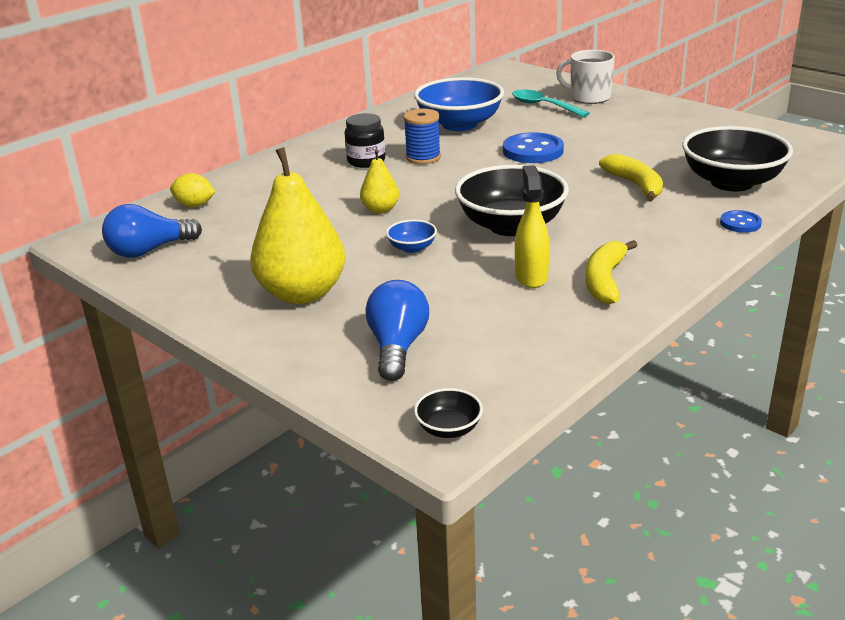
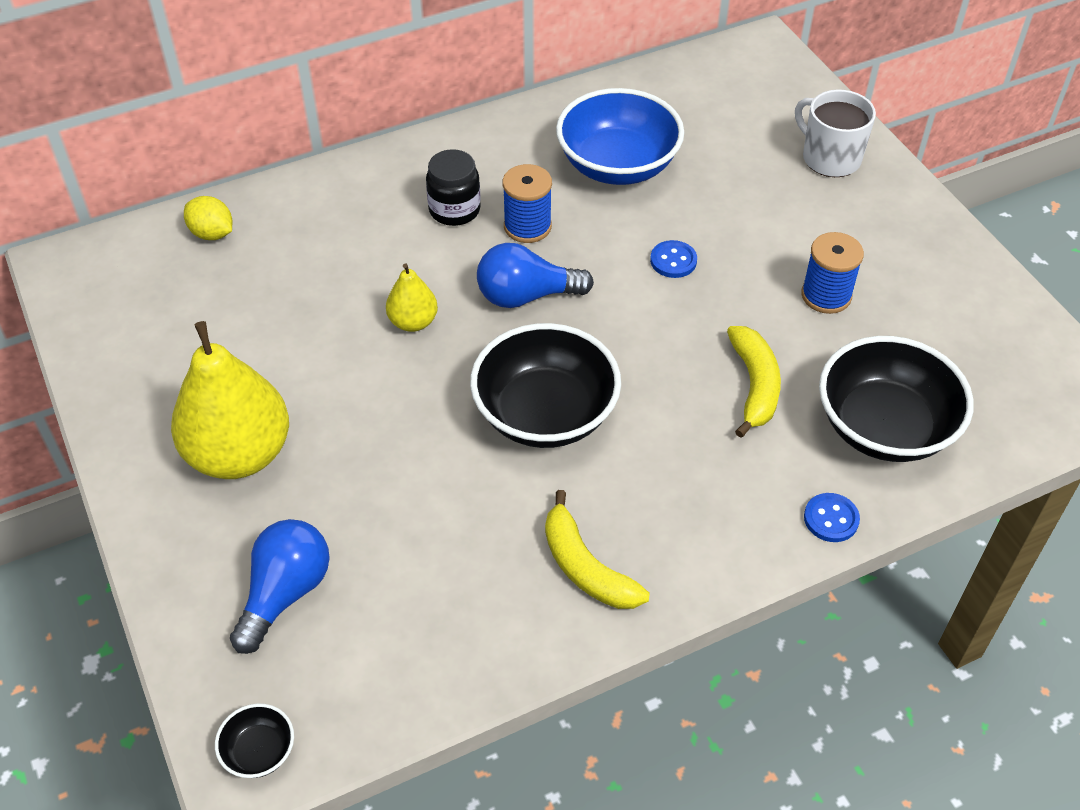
camera: 20 degrees right, 20 degrees up
blue light bulb [102,204,202,258] -> blue light bulb moved to [477,243,594,308]
blue bowl [386,220,437,253] -> none
blue button [503,132,564,163] -> blue button [650,240,697,278], size x0.55
turquoise spoon [512,90,590,117] -> none
yellow spray bottle [515,165,550,288] -> none
yellow banana [585,240,638,304] -> yellow banana turned 75 degrees counterclockwise [545,490,650,609]
none -> blue spool [801,232,864,314]

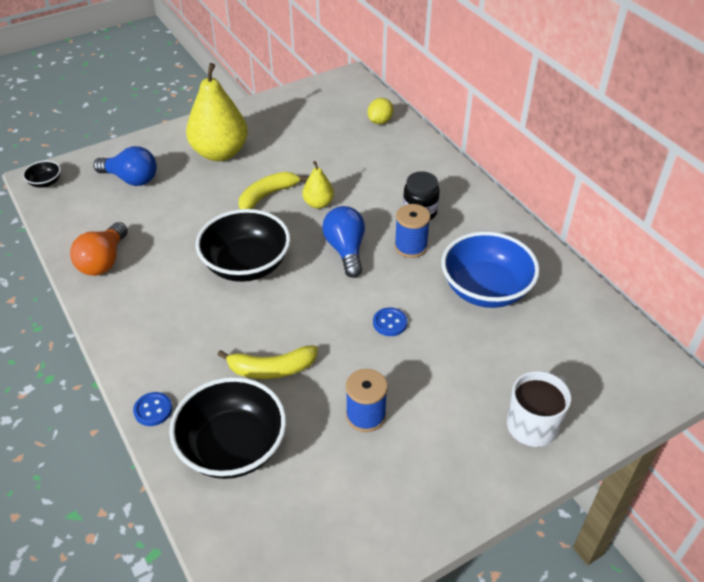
camera: 85 degrees right, 5 degrees down
yellow banana [545,490,650,609] -> yellow banana moved to [239,172,309,209]
none -> orange light bulb [70,222,128,276]

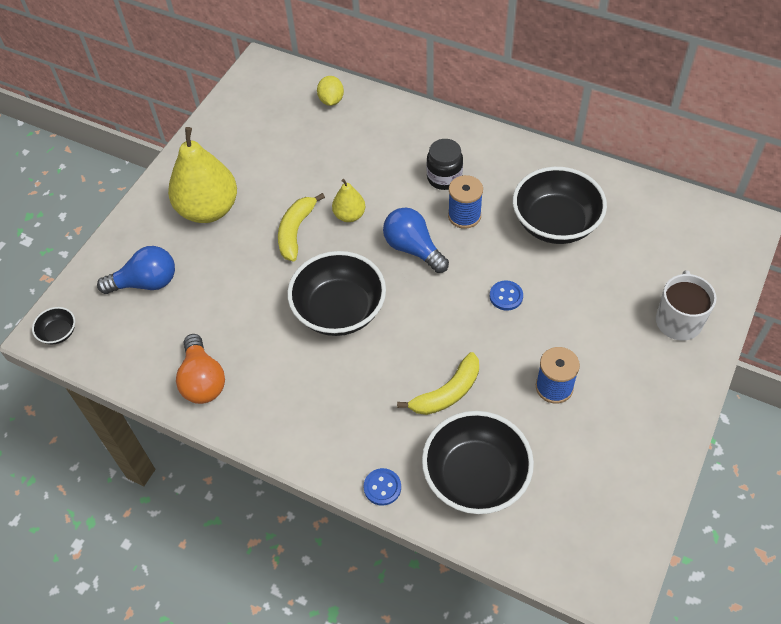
camera: 30 degrees left, 10 degrees up
blue bowl [441,231,540,308] -> black bowl [513,167,607,244]

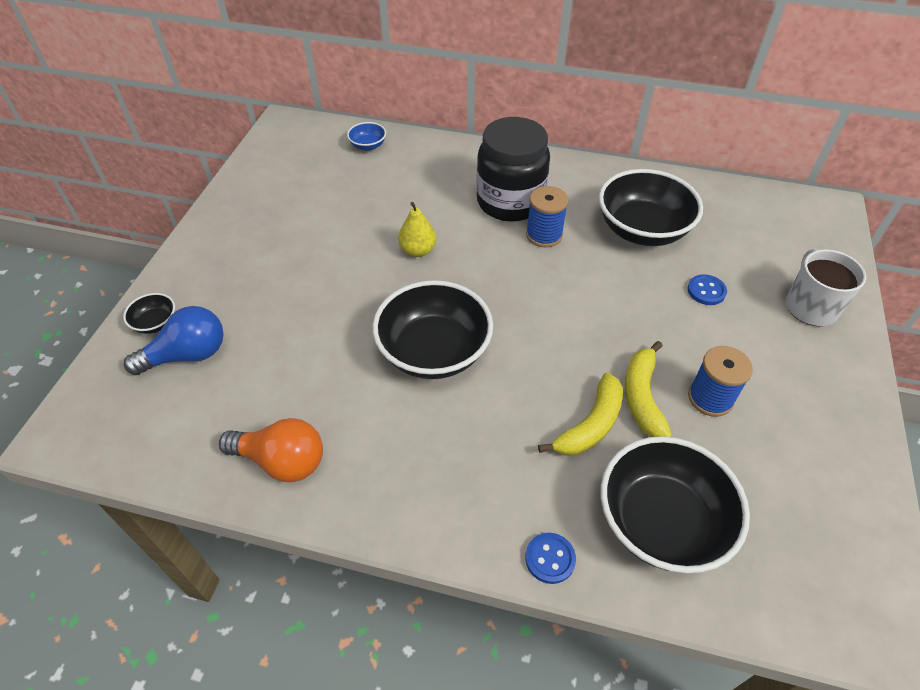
camera: 15 degrees left, 5 degrees down
black bowl [32,307,75,344] -> black bowl moved to [123,293,175,334]
yellow pear [168,127,237,223] -> none
orange light bulb [176,334,225,404] -> orange light bulb turned 45 degrees counterclockwise [219,418,323,482]
yellow banana [278,193,325,261] -> yellow banana moved to [625,341,672,437]
yellow lemon [317,76,344,106] -> blue bowl [347,122,386,151]
blue light bulb [383,208,449,273] -> none
black jar [427,139,463,190] -> black jar [476,117,550,222], size x1.77
blue button [490,280,523,311] -> blue button moved to [687,274,727,305]

